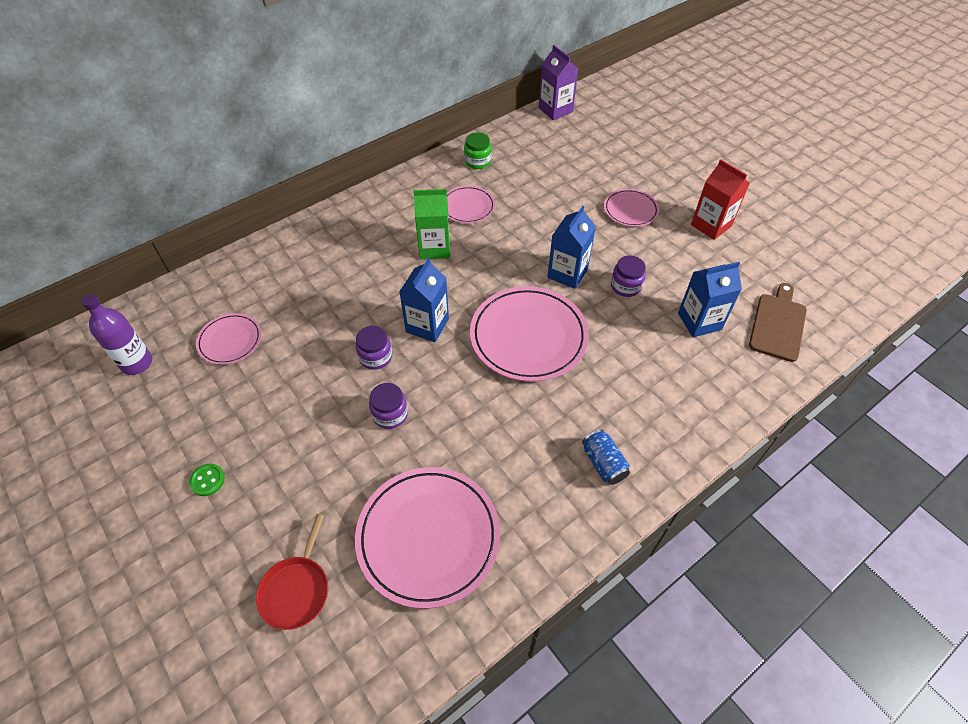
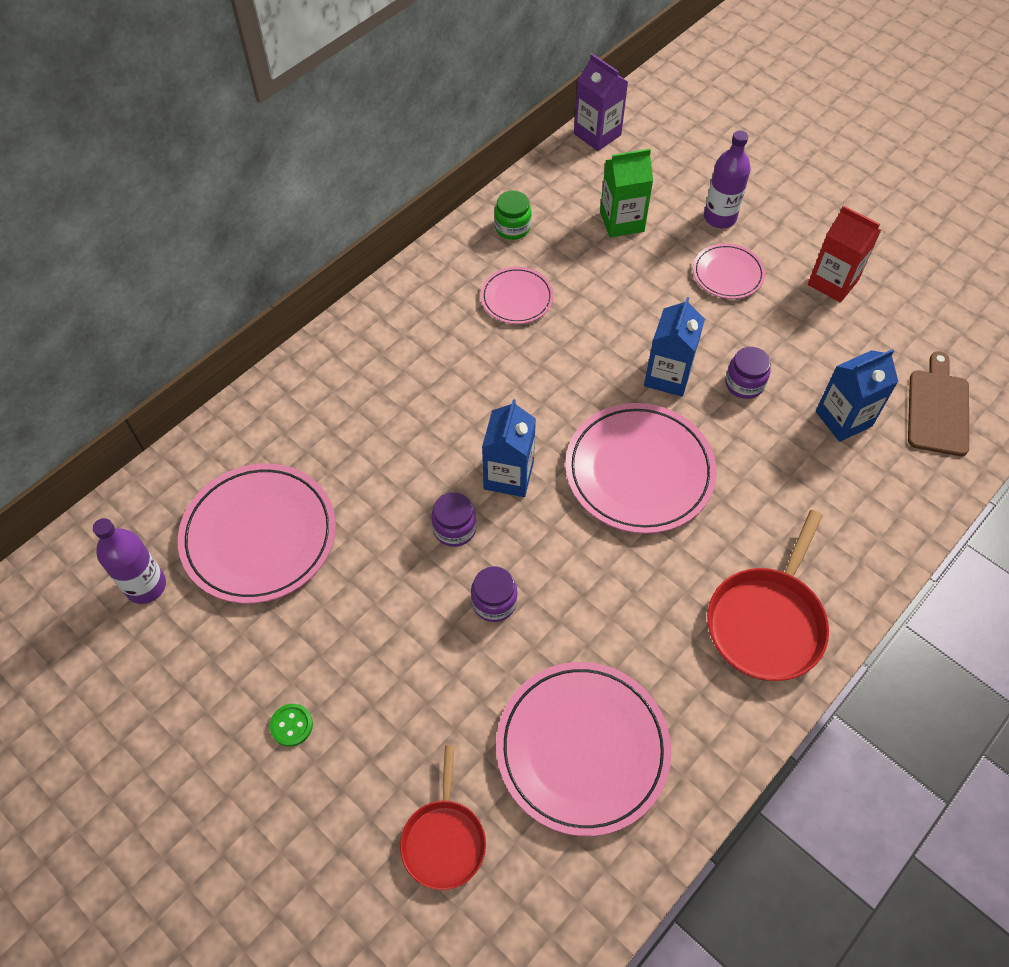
camera: 10 degrees left, 5 degrees up
pink plate [196,313,262,365] -> pink plate [178,463,336,604], size x1.85
green carton [413,189,450,259] -> green carton moved to [600,149,653,238]
blue can [582,429,630,485] -> red pan [707,510,829,681]
none -> purple bottle [704,130,751,228]

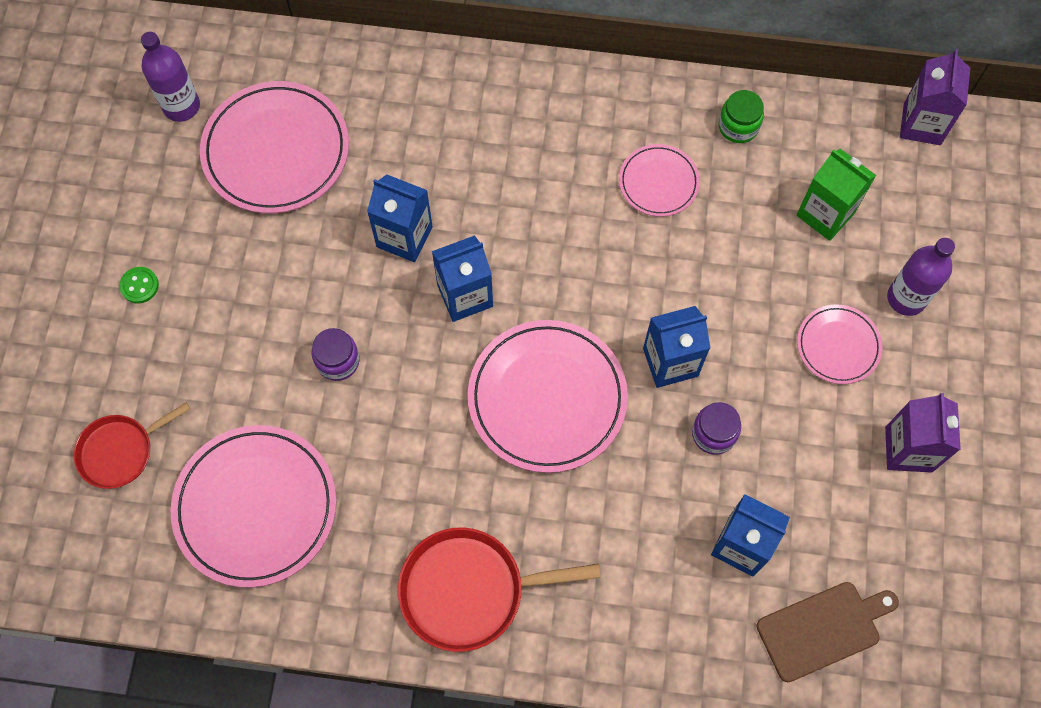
camera: 55 degrees right, 10 degrees up
purple jar [431,492,477,547] -> none
red carton [808,205,881,303] -> purple carton [885,393,961,473]
none -> blue carton [367,174,433,262]

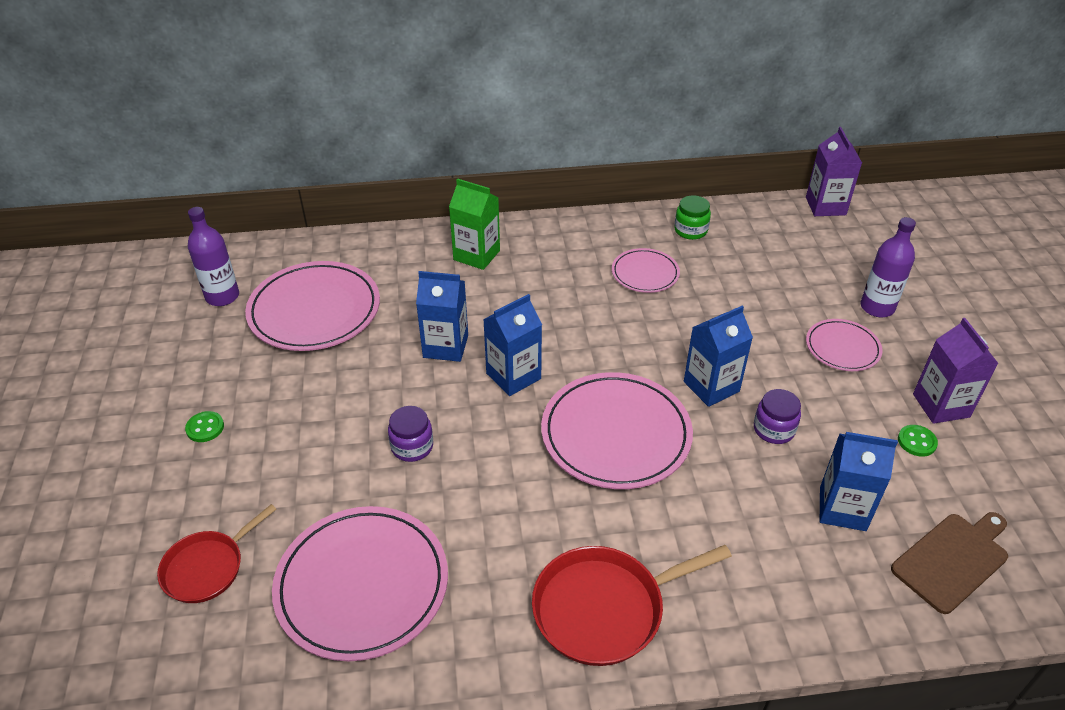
camera: 15 degrees left, 25 degrees down
green carton [796,149,876,241] -> green carton moved to [449,178,500,270]
none -> green button [898,425,938,457]

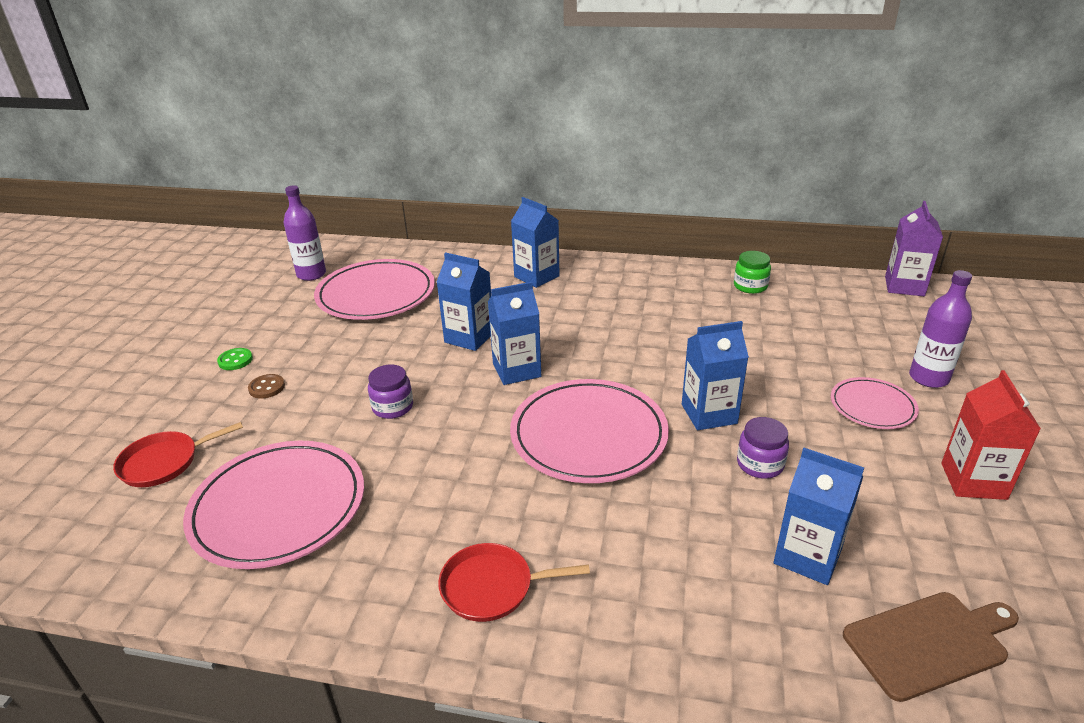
camera: 20 degrees right, 10 degrees down
green carton [449,178,500,270] -> blue carton [511,197,560,288]
red pan [532,545,732,666] -> red pan [438,543,590,622], size x0.64
pink plate [612,248,680,293] -> none
green button [898,425,938,457] -> none
purple carton [913,318,999,424] -> red carton [941,370,1041,500]
none -> brown button [248,374,285,399]

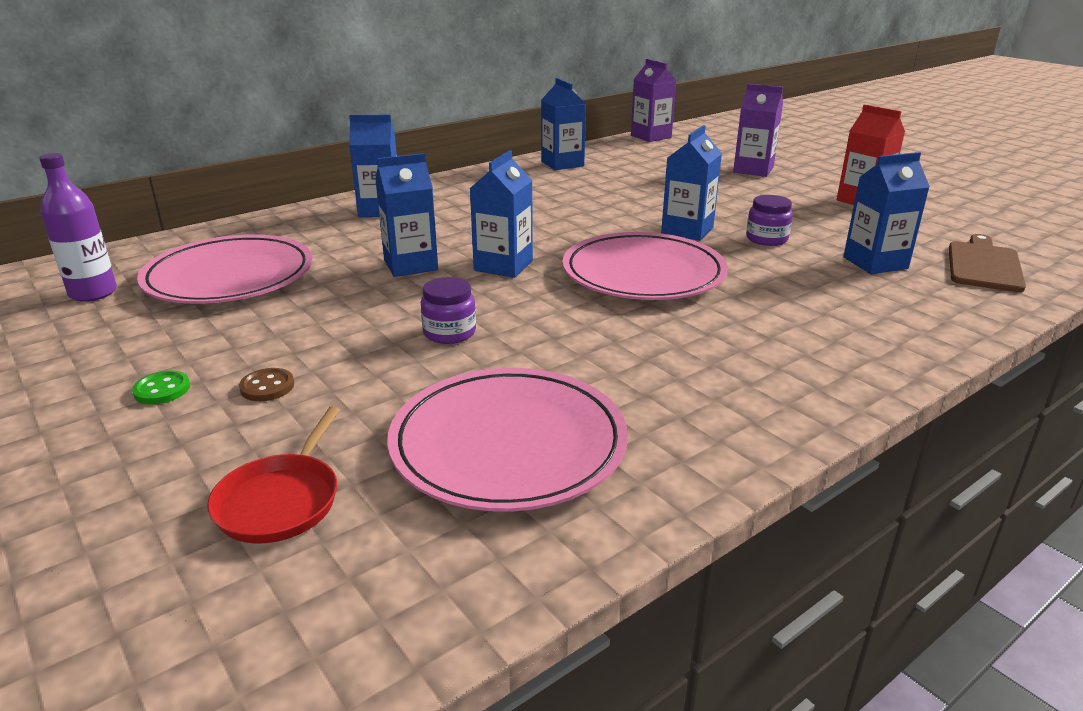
camera: 50 degrees left, 5 degrees down
red pan [438,543,590,622] -> none
green jar [734,251,771,294] -> blue carton [541,78,586,170]
pink plate [831,377,919,429] -> none
purple bottle [909,270,972,388] -> purple carton [733,84,783,177]

